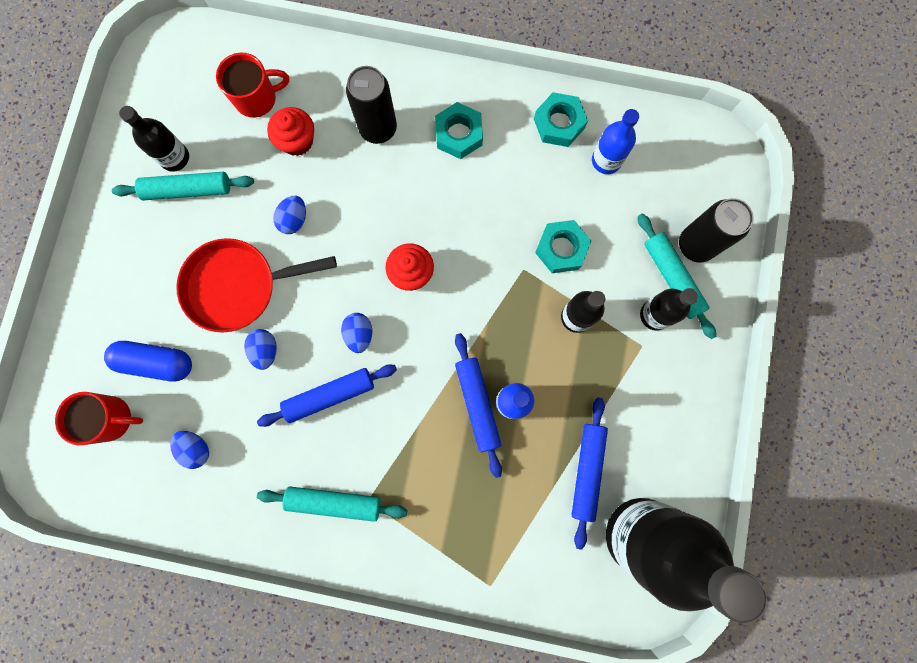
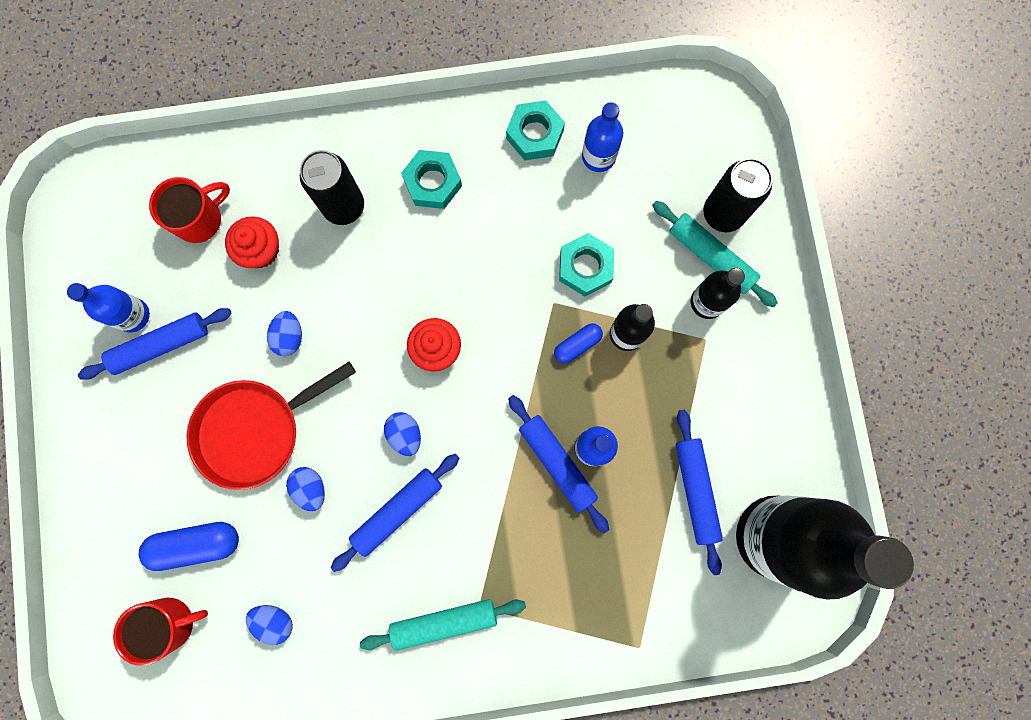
camera: 20 degrees left, 0 degrees up
turquoise rolling pin [112,172,254,200] -> blue rolling pin [78,308,232,380]
black bottle [119,106,189,172] -> blue bottle [67,283,150,333]
none -> blue capsule [554,323,603,364]

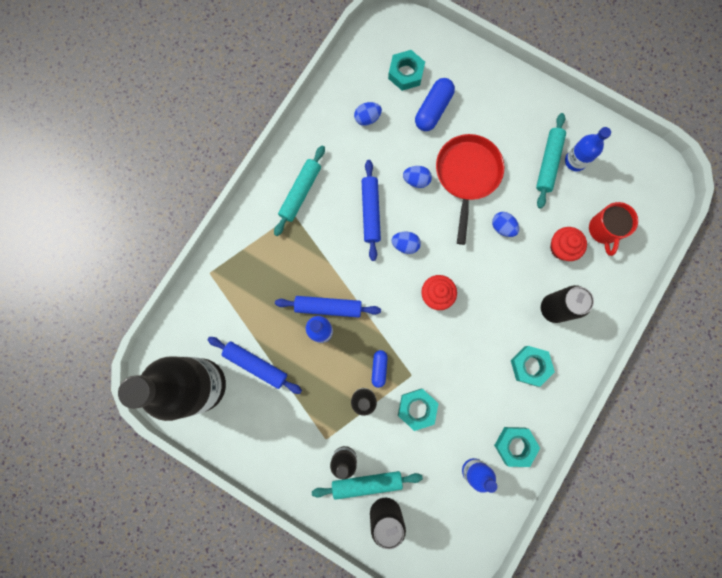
camera: 130 degrees right, 0 degrees up
blue rolling pin [78,308,232,380] -> turquoise rolling pin [536,113,566,209]
red mug [113,598,208,666] -> turquoise nut [388,50,425,91]

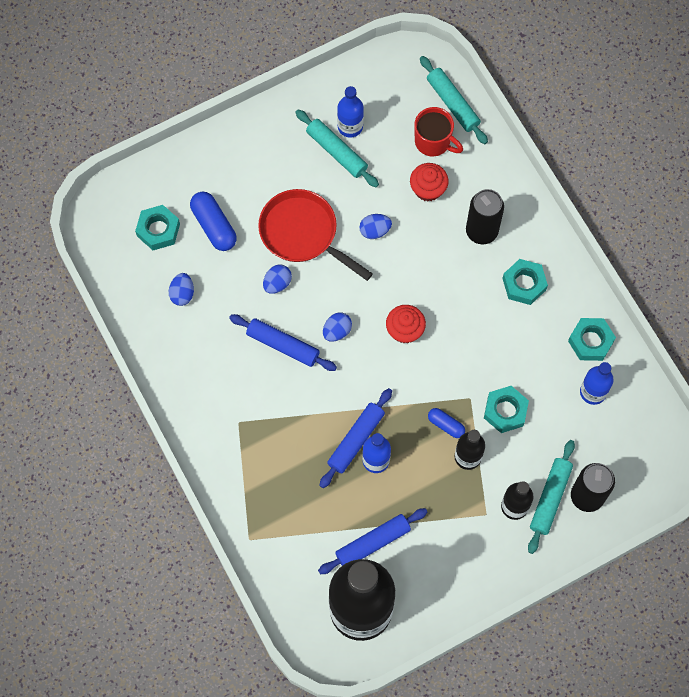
camera: 60 degrees left, 10 degrees down
turquoise rolling pin [274,146,325,236] -> turquoise rolling pin moved to [420,56,488,144]

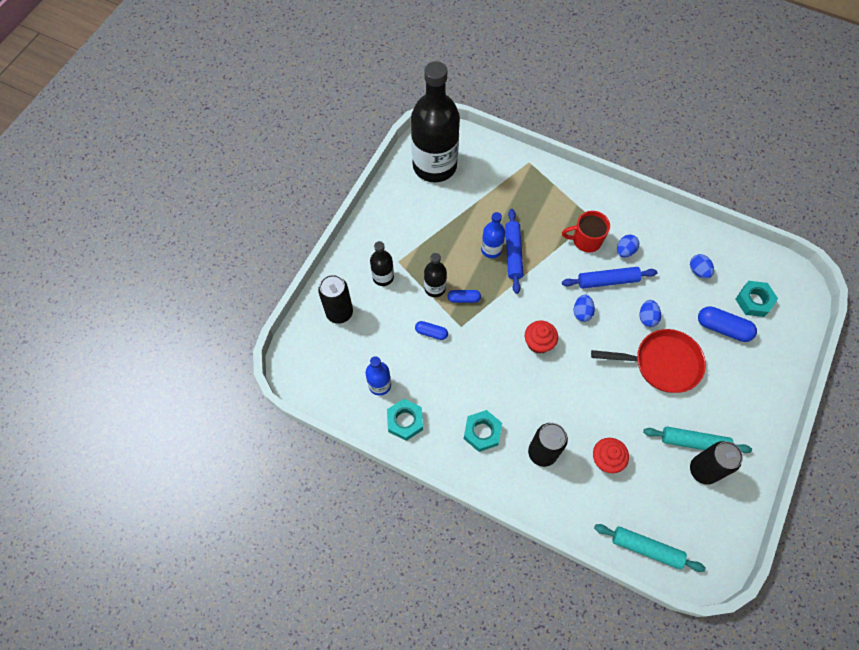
camera: 145 degrees right, 5 degrees down
blue rolling pin [318,508,428,574] -> none
blue bottle [337,86,364,138] -> black can [690,441,743,485]
blue egg [359,214,392,239] -> blue egg moved to [617,234,639,257]
red mug [414,107,463,156] -> red mug moved to [562,211,610,253]
turquoise nut [484,386,529,433] -> blue capsule [415,321,448,340]
turquoise rolling pin [528,440,575,554] -> none

